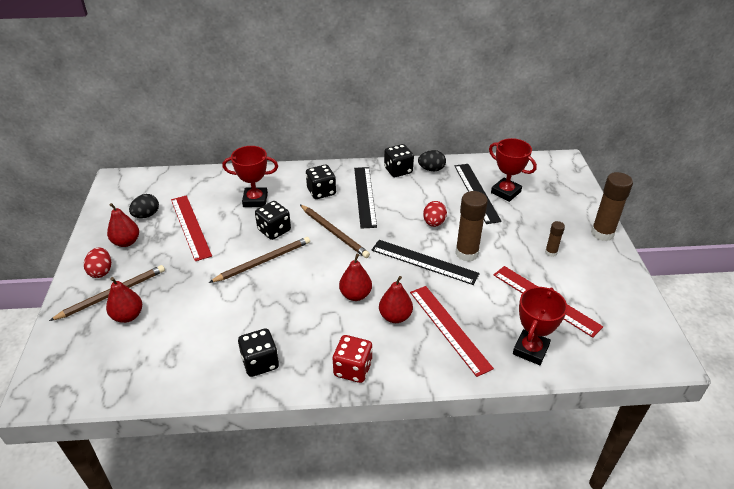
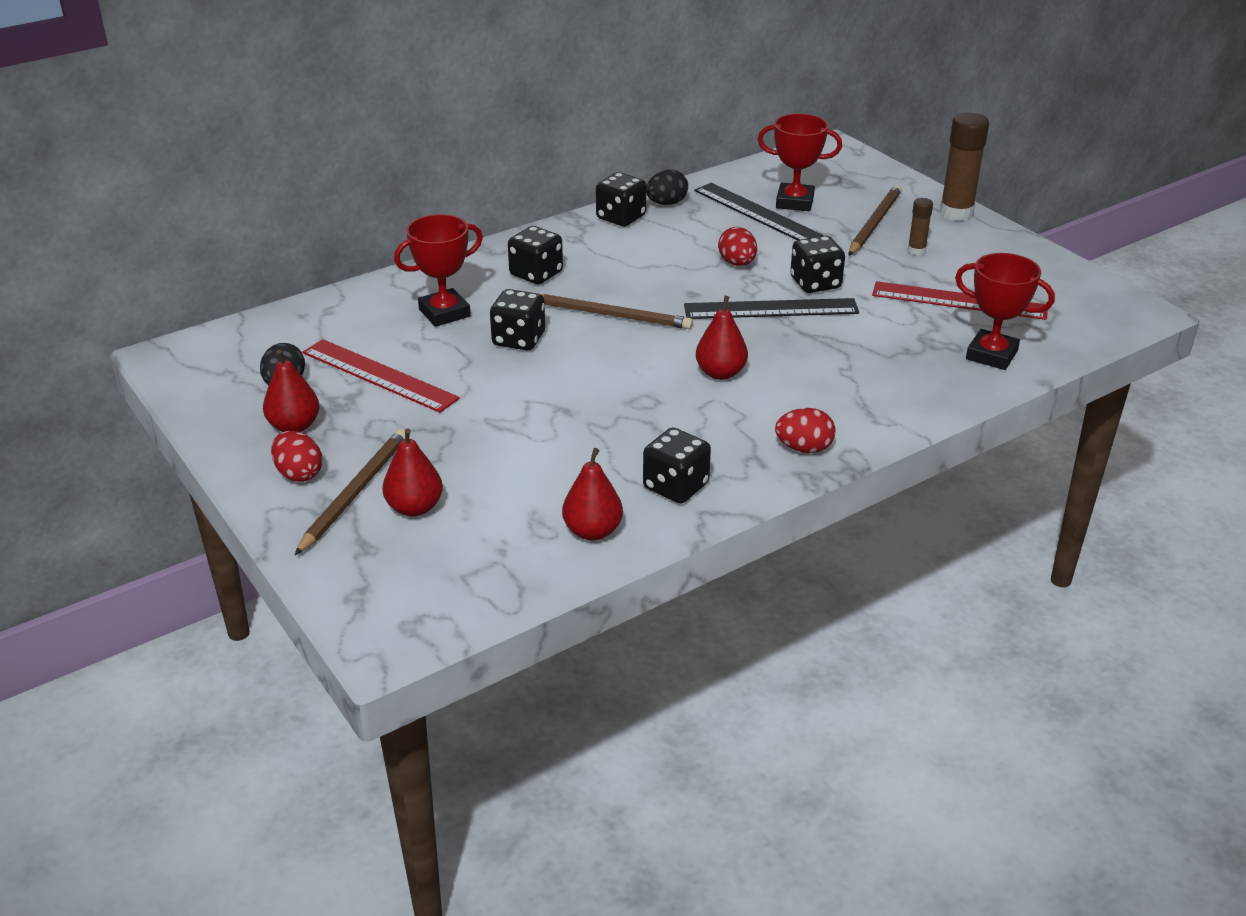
camera: 30 degrees left, 5 degrees down
brown pencil [209,237,310,283] -> brown pencil moved to [849,185,902,256]
red dice [333,335,372,383] -> red egg [775,408,836,453]
black ruler [354,167,377,229] -> none
red pear [379,276,413,323] -> red pear moved to [562,448,623,540]
red ruler [410,286,494,377] -> none
brown glue stick [455,191,488,262] -> black dice [790,236,845,293]
red trophy [513,287,567,365] -> red trophy turned 60 degrees counterclockwise [955,253,1055,370]

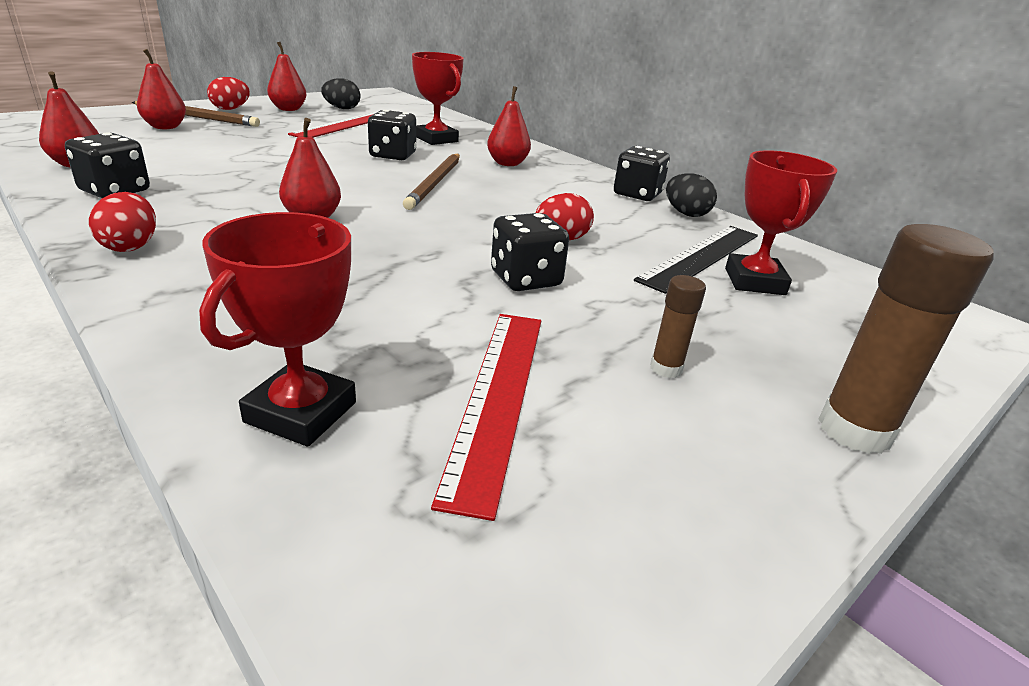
camera: 80 degrees right, 5 degrees down
black dice [508,226,563,284] -> red pear [487,86,531,166]
black ruler [684,298,859,319] -> none
brown pencil [849,185,902,256] -> none

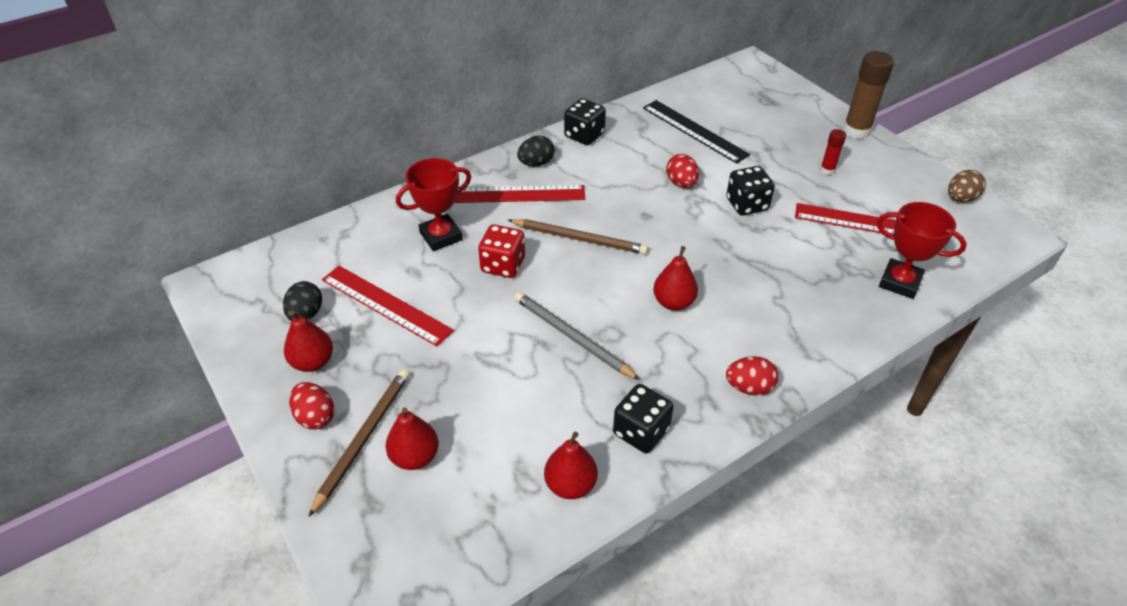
camera: 80 degrees left, 15 degrees up
black dice [368,110,416,160] -> red dice [478,224,525,278]
red pear [487,86,531,166] -> red ruler [454,185,585,203]
brown glue stick [650,275,706,378] -> red glue stick [820,129,846,175]
black egg [666,173,717,217] -> black egg moved to [517,136,554,167]
red trophy [725,150,837,295] -> none
none -> grey pencil [515,292,640,380]
none -> brown egg [948,170,986,202]

